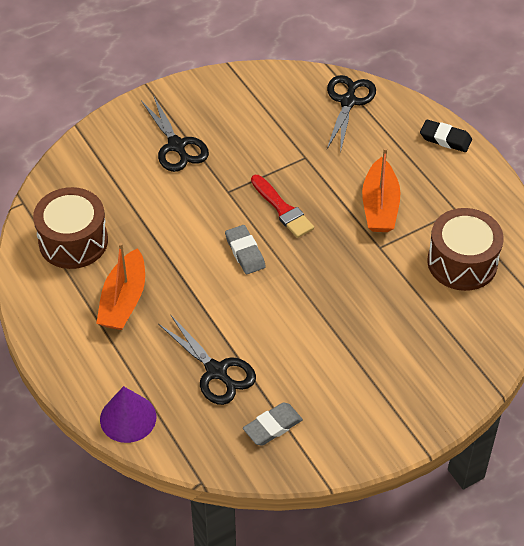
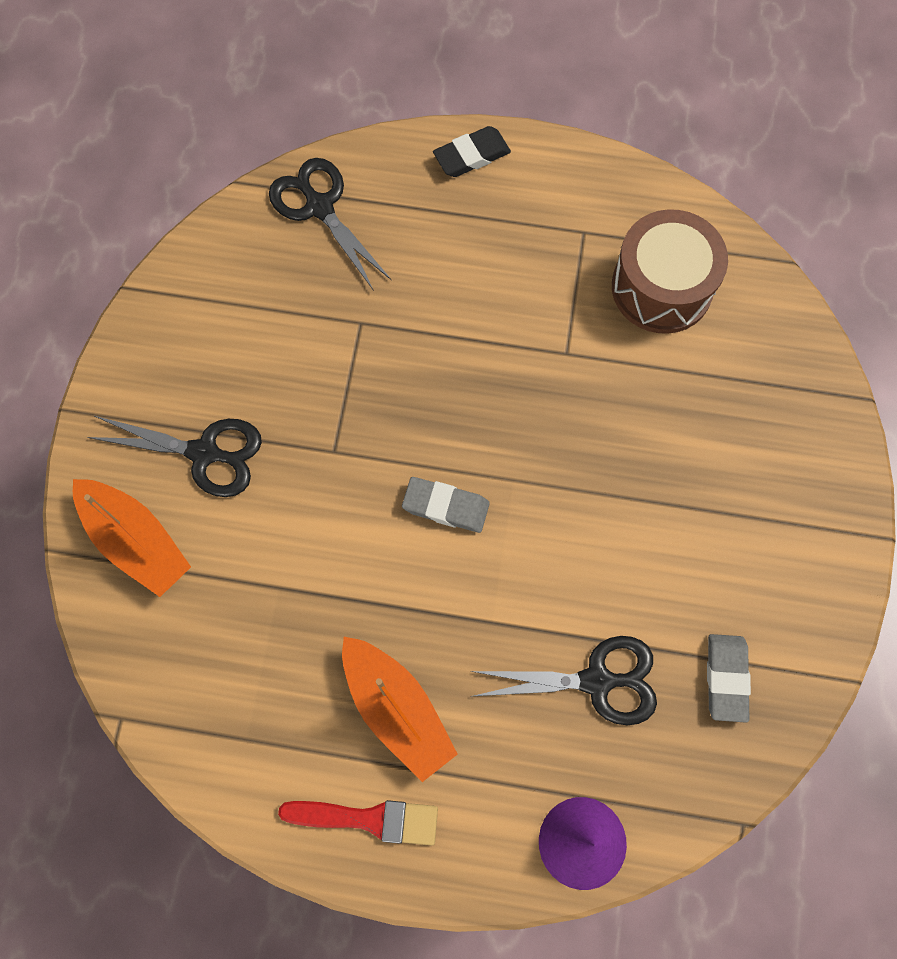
camera: 50 degrees left, 20 degrees up
brown drum [33,187,108,269] -> none
red brush [251,175,314,238] -> red brush moved to [278,800,438,845]
orange boat [362,148,401,232] -> orange boat moved to [73,479,191,597]

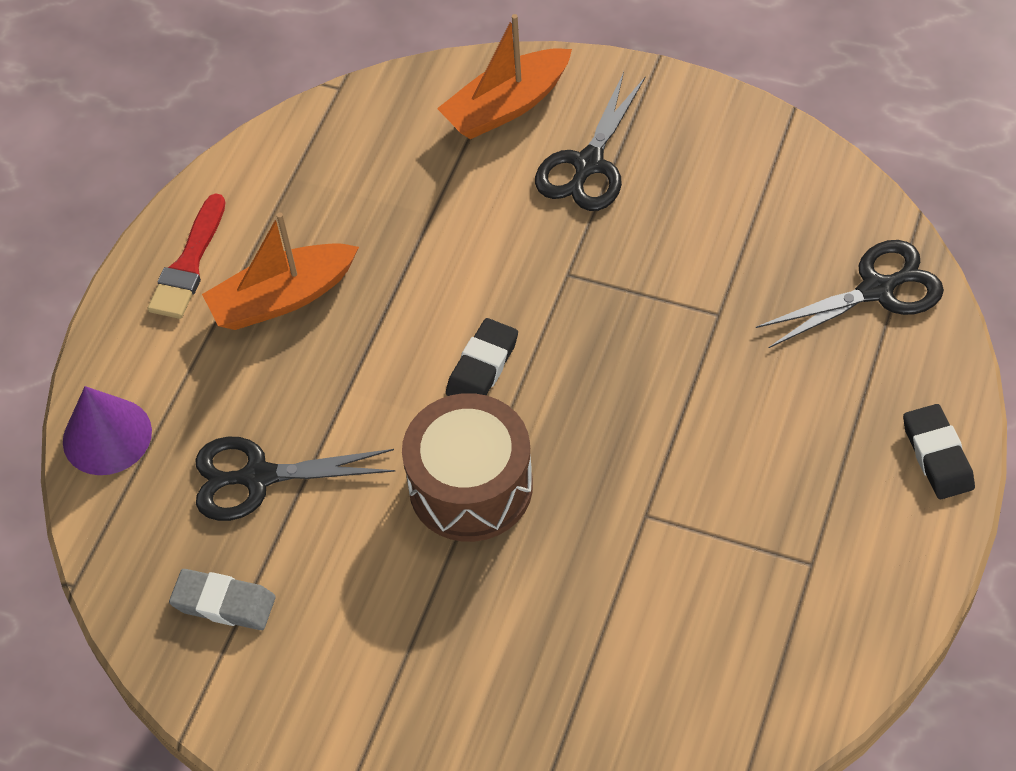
camera: 105 degrees right, 15 degrees down
grey eraser [402,477,490,533] -> black eraser [446,318,518,396]
black scissors [470,636,657,726] -> black scissors turned 75 degrees clockwise [195,437,395,521]
brown drum [612,209,728,334] -> brown drum moved to [402,393,533,542]

